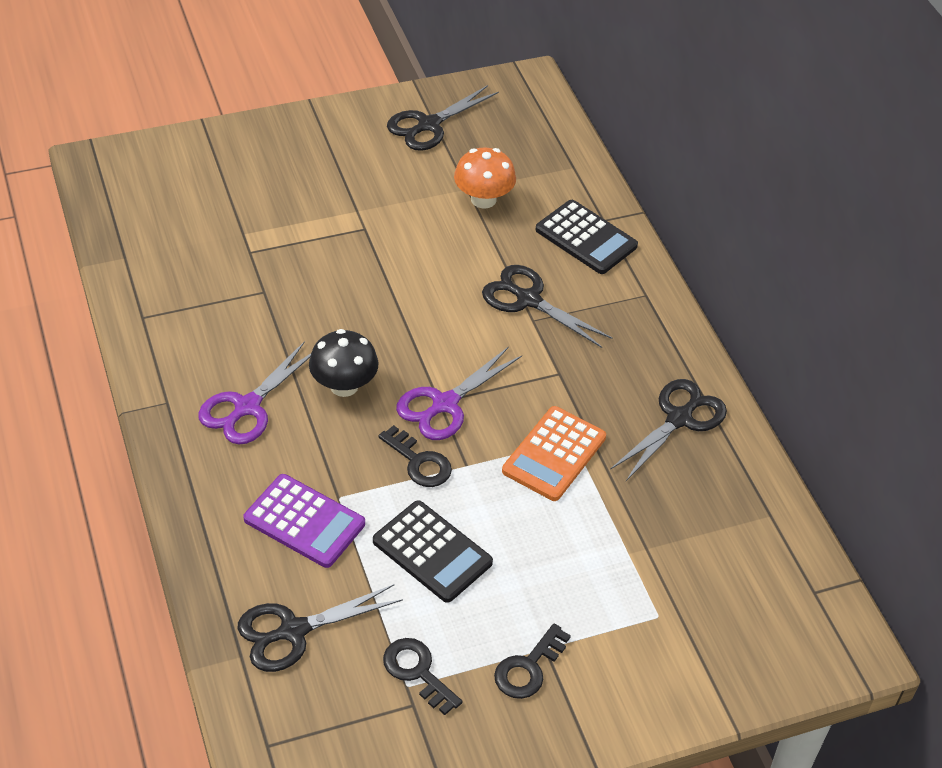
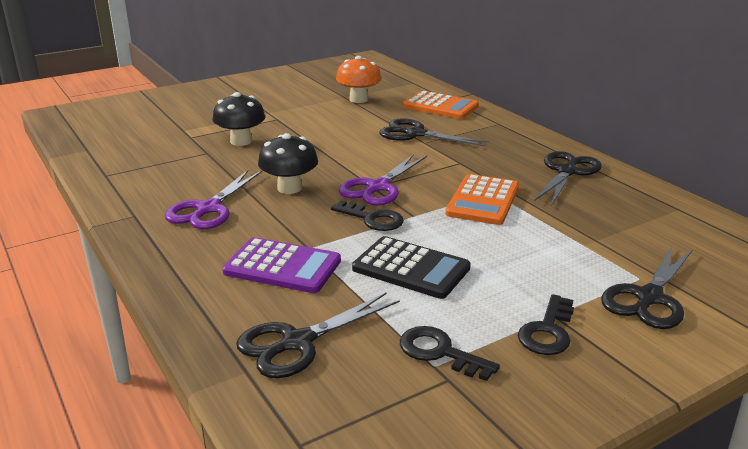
camera: 10 degrees left, 20 degrees down
black scissors [387,85,499,151] -> black scissors moved to [601,245,692,329]
black calculator [535,200,638,274] -> orange calculator [403,91,479,119]
none -> black mushroom [212,92,265,146]

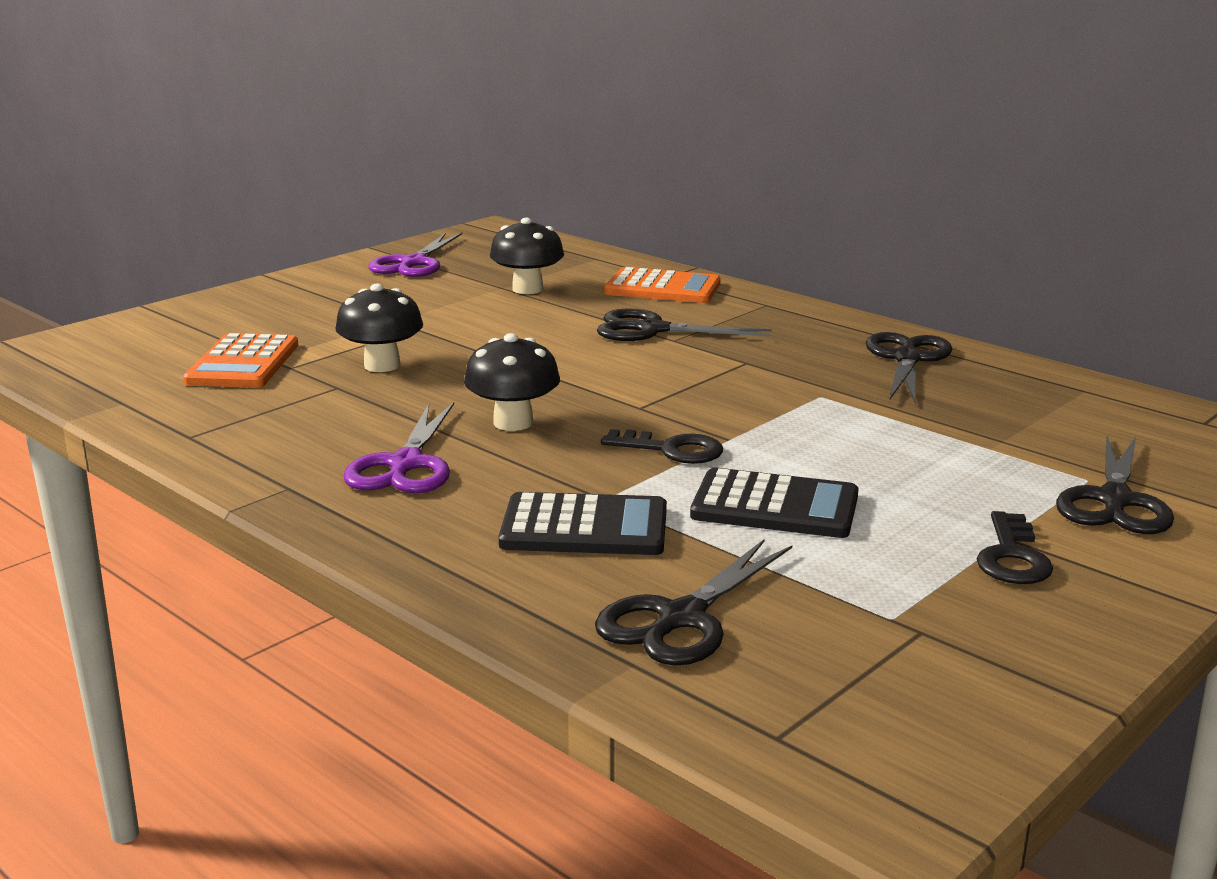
camera: 15 degrees left, 5 degrees down
purple calculator [222,237,341,293] -> black calculator [499,492,667,555]
orange mushroom [336,56,382,103] -> black mushroom [490,218,564,294]
purple scissors [339,154,427,206] -> purple scissors moved to [368,233,462,277]
black key [400,326,500,381] -> none
orange calculator [445,174,519,225] -> orange calculator moved to [183,333,298,388]

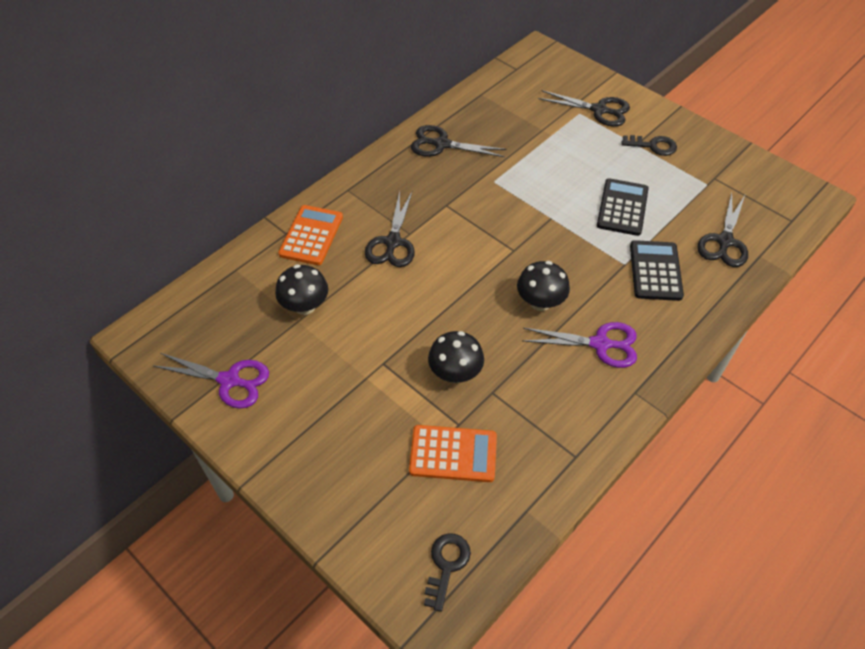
camera: 90 degrees left, 30 degrees up
black scissors [595,539,792,666] -> black scissors turned 75 degrees clockwise [697,193,748,267]
black key [601,429,723,464] -> black key moved to [424,533,471,612]

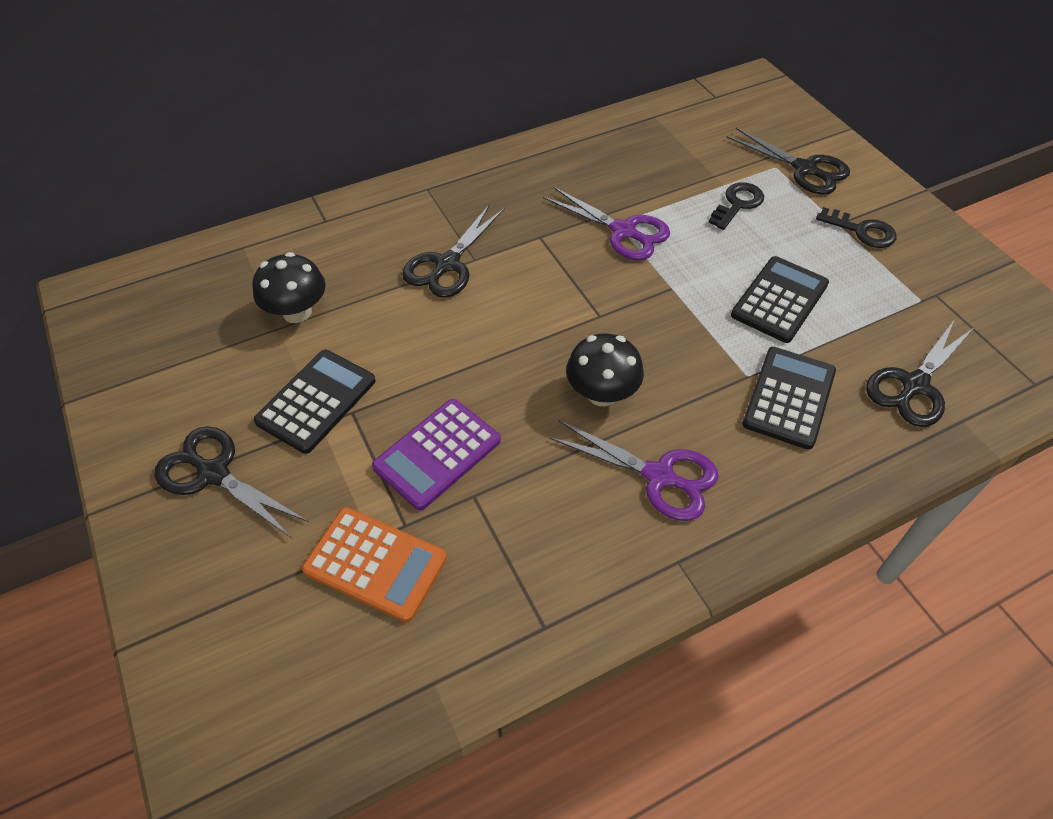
camera: 20 degrees right, 0 degrees up
purple scissors [154,353,269,409] -> purple scissors moved to [543,187,670,260]
orange calculator [278,205,343,265] -> none
black scissors [411,125,507,157] -> black scissors moved to [154,426,309,538]
black key [424,533,471,612] -> black key moved to [708,182,764,230]
black mushroom [428,331,484,383] -> purple calculator [372,399,501,510]
none -> black calculator [254,350,375,454]

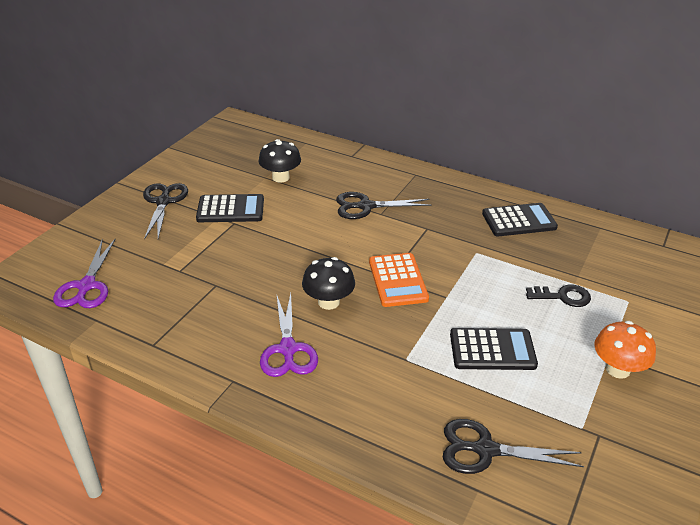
camera: 55 degrees right, 15 degrees down
orange calculator [302,507,447,622] -> orange calculator moved to [369,253,429,307]
purple calculator [372,399,501,510] -> none
purple scissors [543,187,670,260] -> purple scissors moved to [53,239,115,308]
black scissors [727,128,850,195] -> none
black calculator [743,347,836,450] -> black calculator moved to [482,203,558,236]
black key [816,207,896,248] -> orange mushroom [594,321,656,379]

